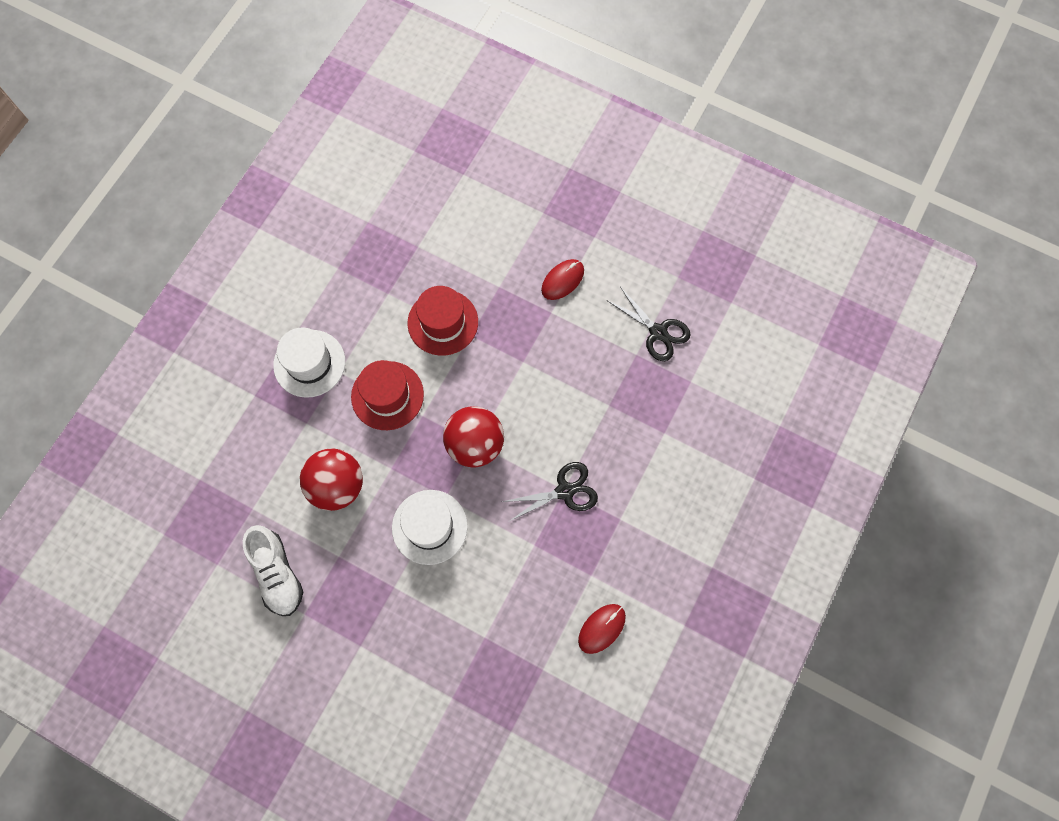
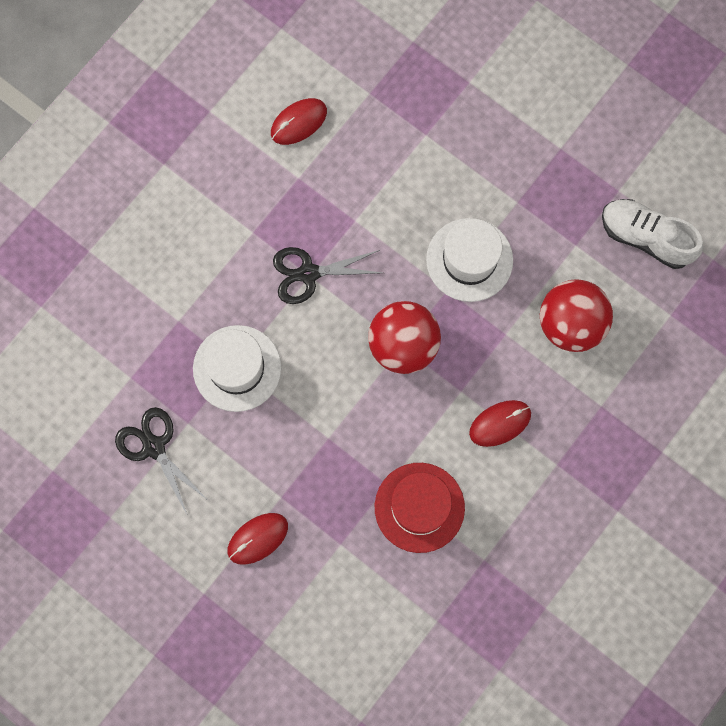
camera: 170 degrees left, 5 degrees up
white shoe [243,525,303,616] -> white shoe turned 45 degrees counterclockwise [602,199,703,269]
white hat [273,328,345,398] -> white hat moved to [193,325,281,412]
red hat [351,360,424,430] -> red mouse [469,400,531,447]

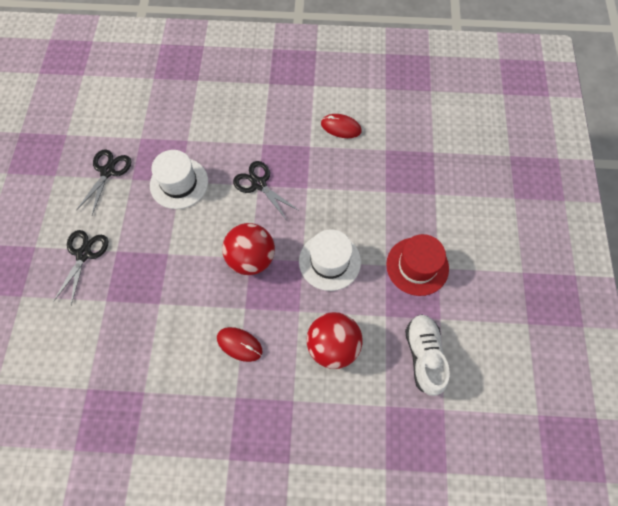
camera: 55 degrees right, 10 degrees down
red mouse [227,513,288,565] -> black scissors [53,230,108,305]
red hat [375,463,465,553] -> red hat moved to [386,234,449,296]

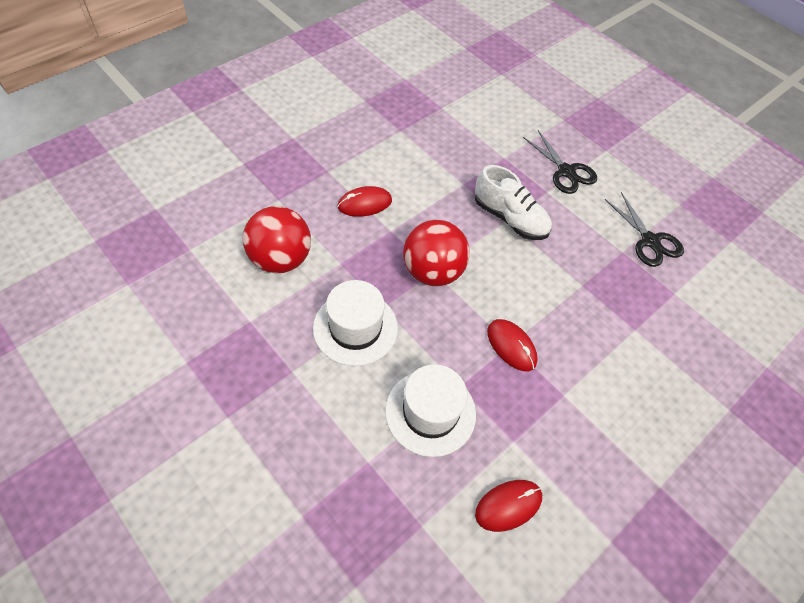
camera: 130 degrees right, 10 degrees down
white hat [150,150,208,209] -> white hat moved to [385,364,476,457]
black scissors [233,161,300,220] -> red mouse [487,319,537,371]
red hat [386,234,449,296] -> none
white shoe [405,314,450,396] -> white shoe moved to [475,165,552,240]

